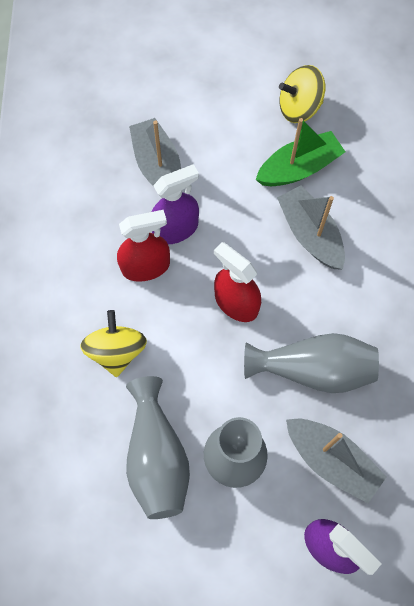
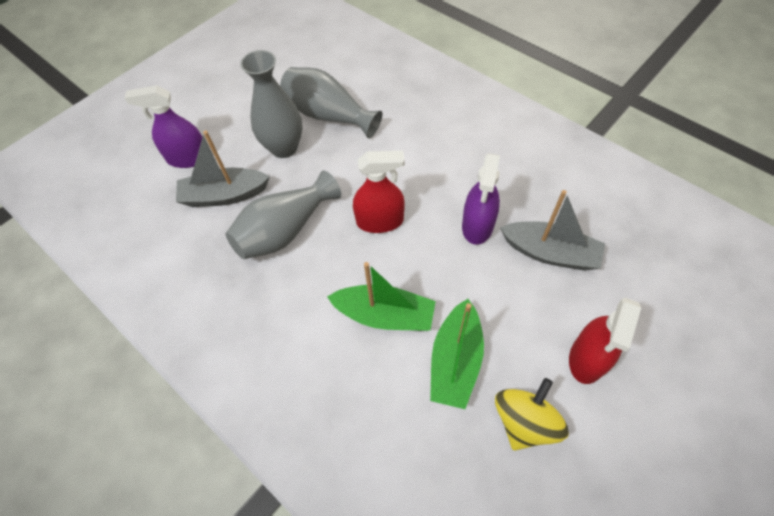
camera: 135 degrees right, 10 degrees down
yellow spinning top [80,310,147,377] -> none
red spray bottle [117,210,170,282] -> red spray bottle moved to [569,298,641,384]
grey boat [277,185,345,269] -> green boat [327,262,436,331]

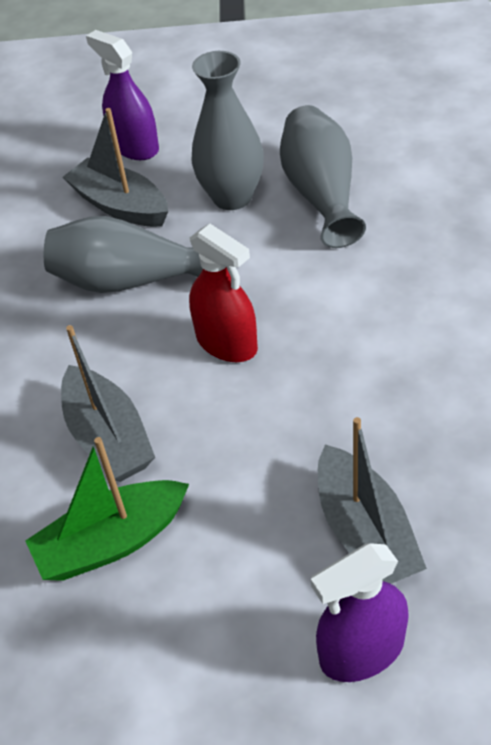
camera: 50 degrees right, 10 degrees down
green boat [327,262,436,331] -> grey boat [61,325,155,482]
purple spray bottle [462,153,500,245] -> purple spray bottle moved to [311,543,409,682]
yellow spinning top [495,378,569,451] -> none
red spray bottle [569,298,641,384] -> none

